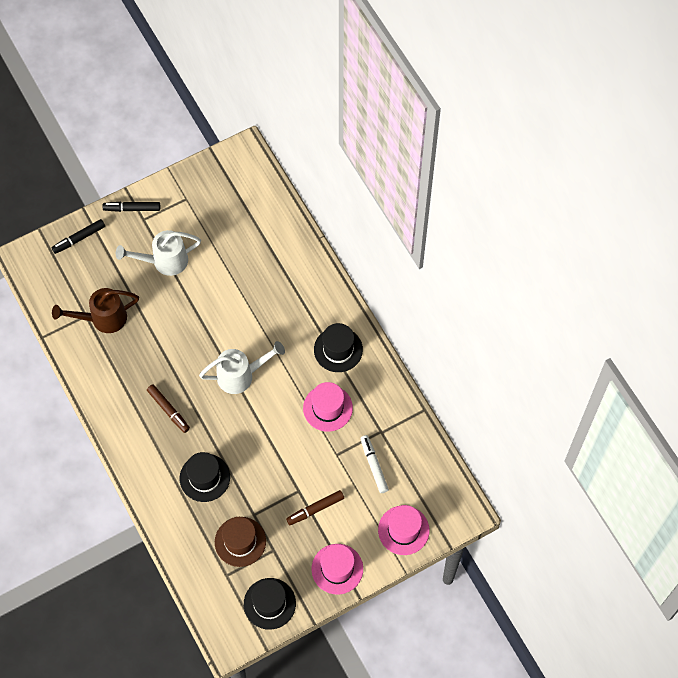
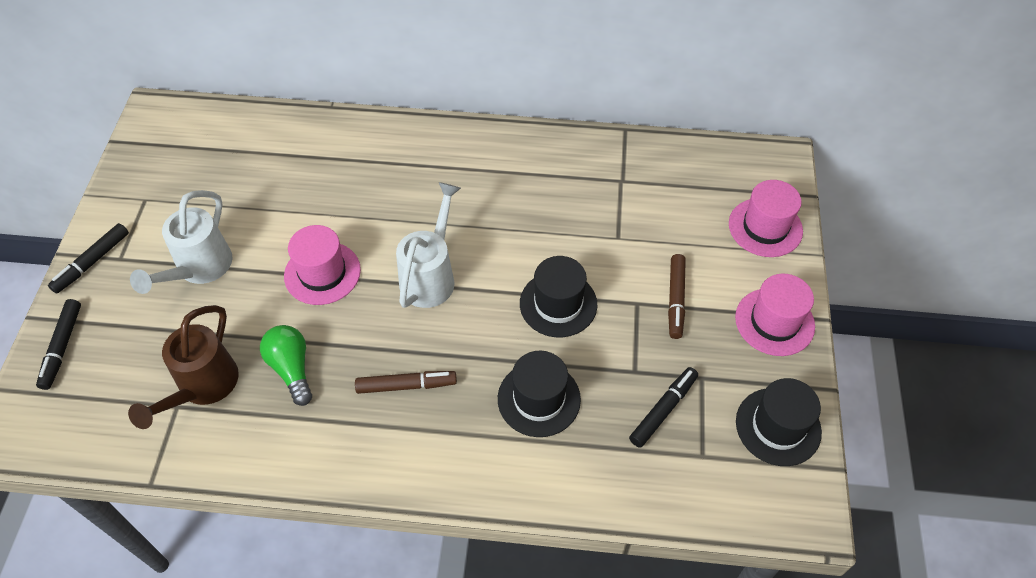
camera: 55 degrees left, 10 degrees down
brown hat [215,517,266,567] -> black marker [629,367,698,448]
pink hat [303,382,353,432] -> pink hat moved to [284,225,361,305]
black hat [314,323,363,372] -> black hat moved to [520,256,597,337]
white marker [360,435,389,493] -> none
none -> green light bulb [260,325,312,406]

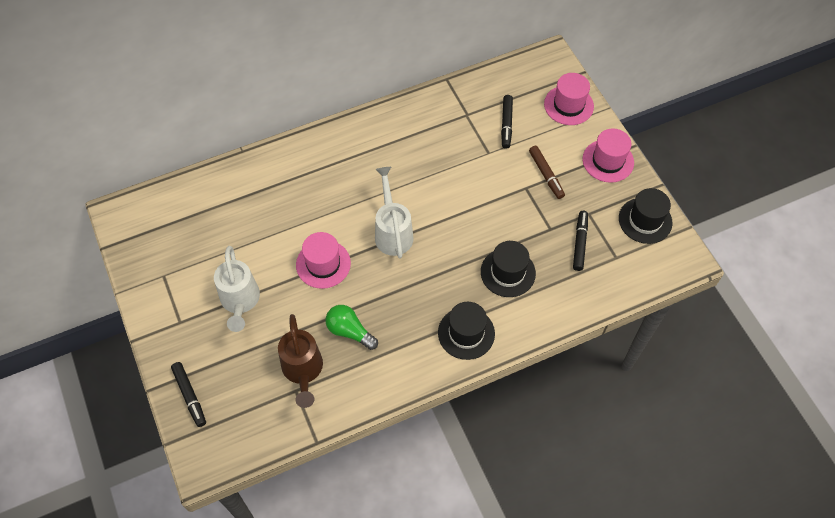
camera: 30 degrees left, 5 degrees up
black marker [48,223,129,294] -> black marker moved to [501,95,513,149]
brown marker [355,371,457,394] -> none
black hat [520,256,597,337] -> black hat moved to [438,302,495,360]

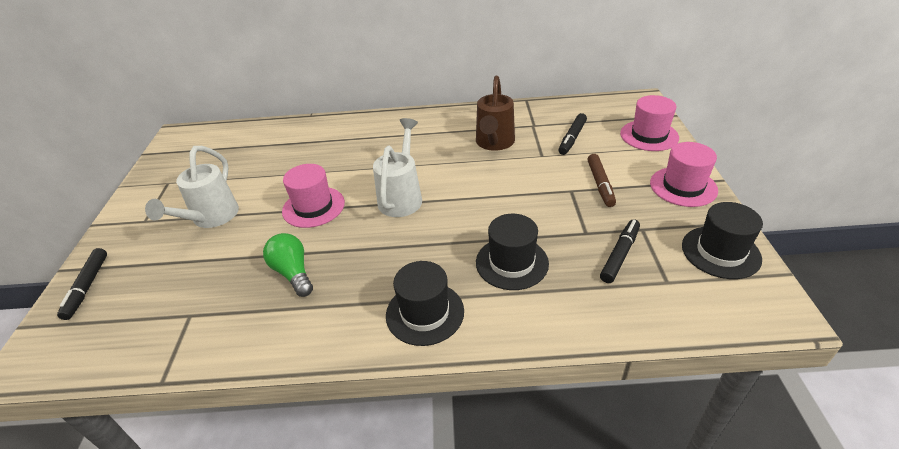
camera: 25 degrees right, 20 degrees down
brown watering can [278,314,323,408] -> brown watering can moved to [476,76,515,151]

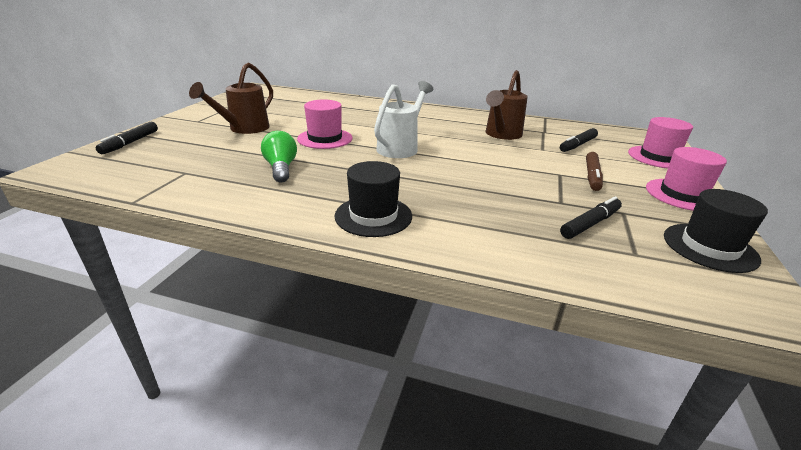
camera: 15 degrees right, 10 degrees down
white watering can [145,146,239,228] -> brown watering can [189,63,273,134]
black hat [476,214,549,290] -> none

